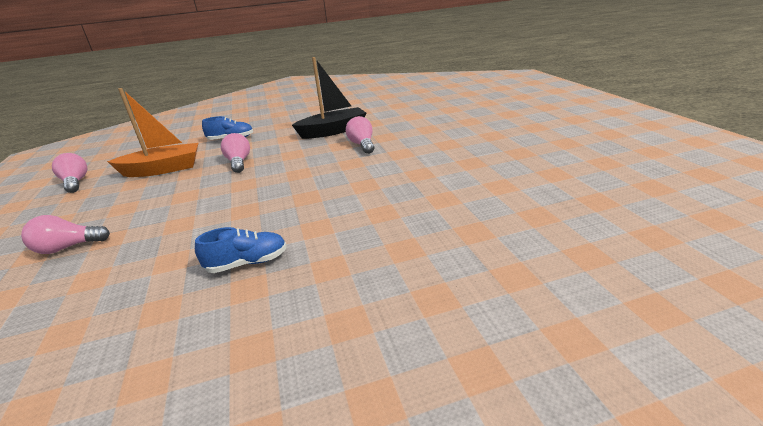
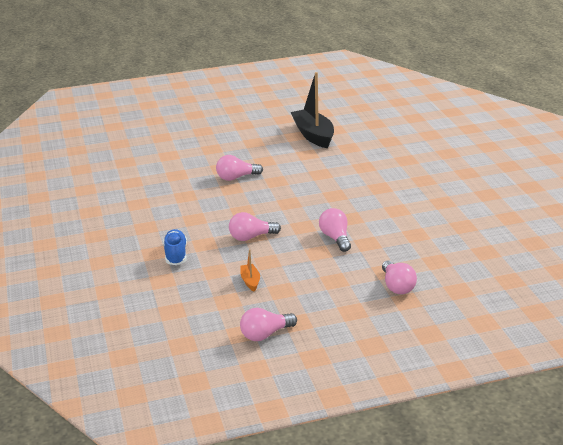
camera: 90 degrees left, 0 degrees up
orange boat [107,88,198,177] -> orange boat [240,250,260,292], size x0.45
blue shoe [195,227,287,273] -> none
black boat [292,57,366,139] -> black boat moved to [291,72,334,148]
none -> pink light bulb [319,208,351,252]

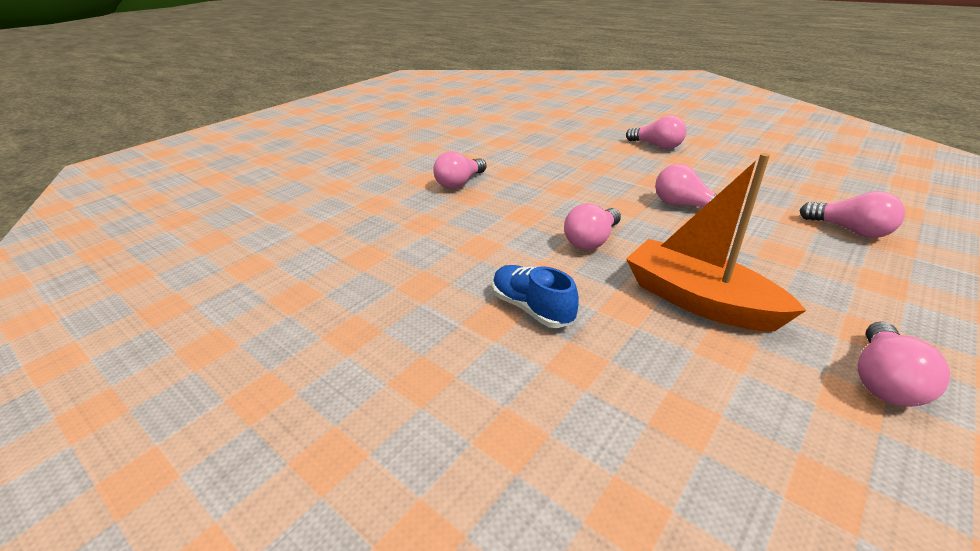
camera: 35 degrees left, 5 degrees up
orange boat [240,250,260,292] -> orange boat [626,153,807,331], size x2.23
black boat [291,72,334,148] -> none
none -> pink light bulb [626,115,686,149]

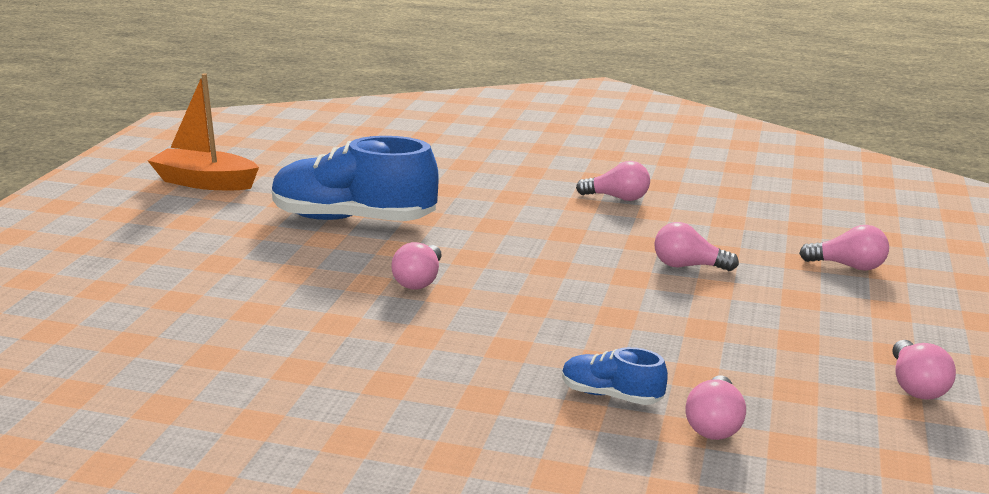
camera: 25 degrees left, 10 degrees down
pink light bulb [564,203,621,250] -> pink light bulb moved to [686,375,746,440]
orange boat [626,153,807,331] -> orange boat moved to [147,73,259,190]
none -> blue shoe [272,136,439,221]

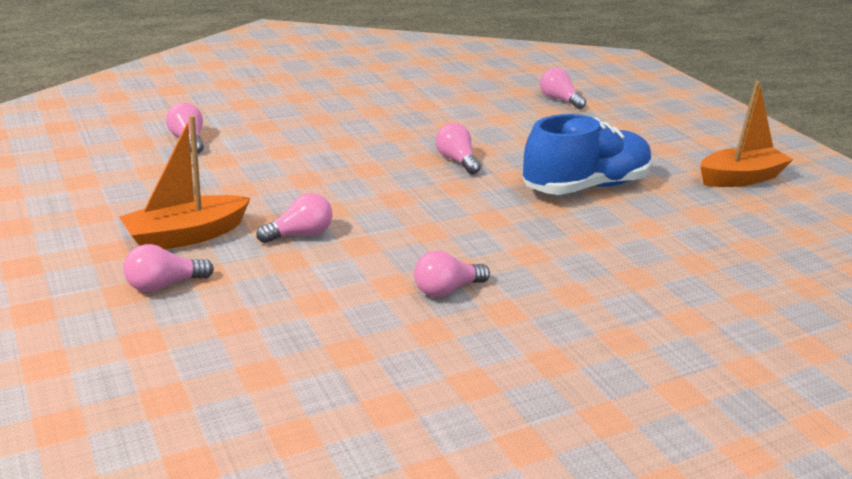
camera: 135 degrees right, 5 degrees up
blue shoe [562,347,668,405] -> none
pink light bulb [892,340,956,400] -> pink light bulb moved to [540,68,586,109]
none -> orange boat [119,115,251,249]

